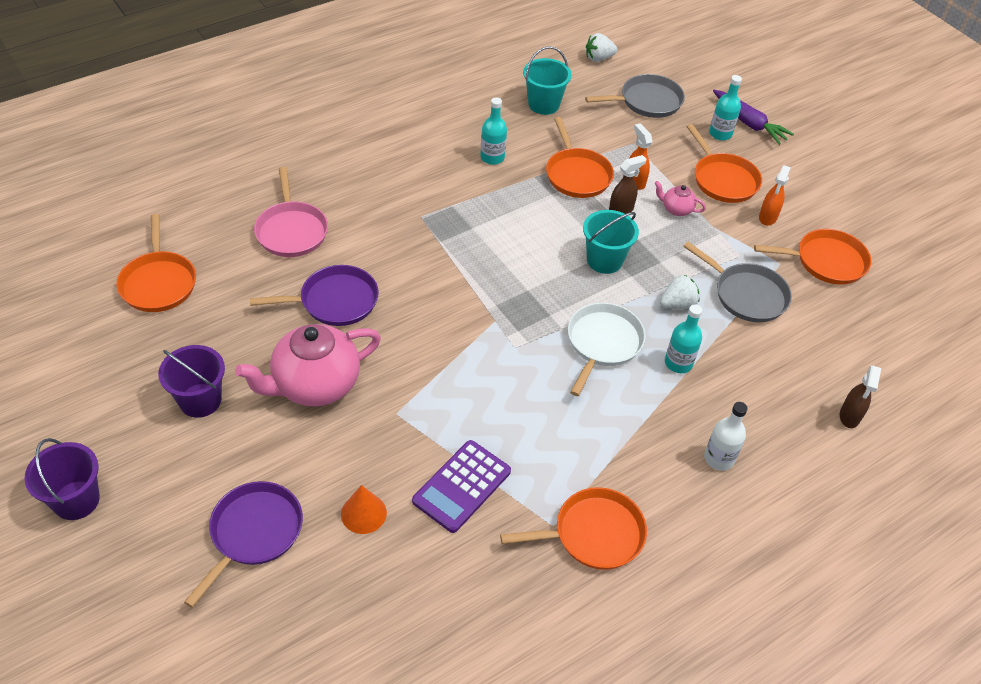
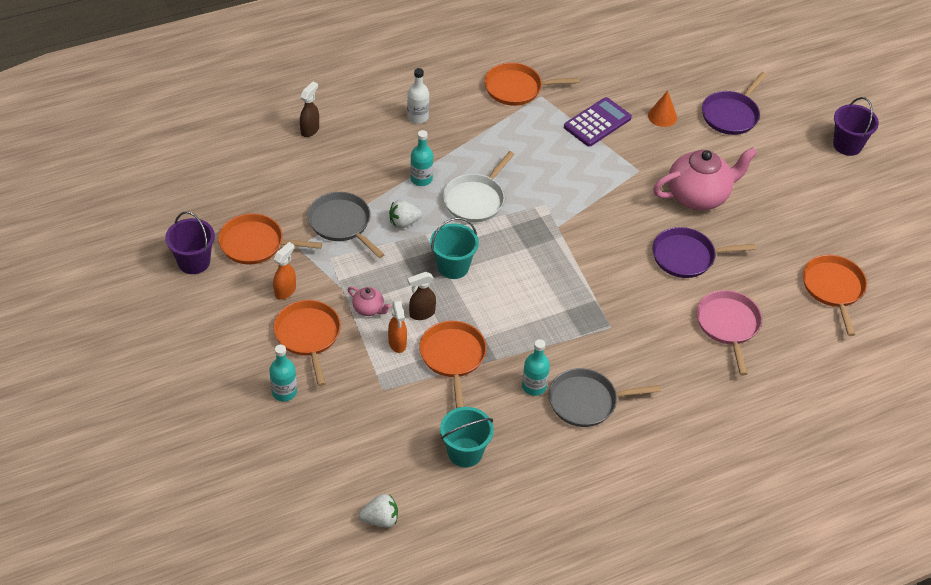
camera: 170 degrees left, 0 degrees up
purple bucket [158,345,225,418] -> purple bucket moved to [165,211,215,274]
grey pan [585,74,685,118] -> grey pan moved to [549,368,661,427]
purple carrot [713,90,794,145] -> none

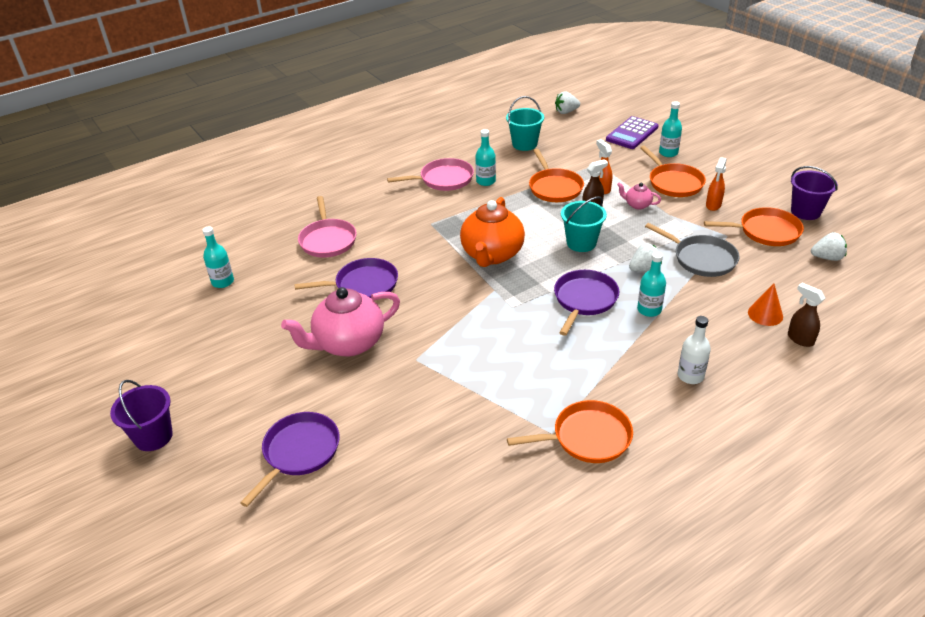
camera: 175 degrees right, 10 degrees down
brown spray bottle [300,82,319,137] -> brown spray bottle turned 120 degrees clockwise [788,283,825,347]
white pan [443,151,515,222] -> purple pan [554,270,619,336]
grey pan [549,368,661,427] -> pink pan [387,158,474,191]
purple calculator [564,97,632,147] -> purple calculator moved to [606,116,658,149]
orange cone [648,91,677,127] -> orange cone moved to [748,283,783,326]
orange pan [803,255,867,336] -> turquoise bottle [203,226,234,288]
none -> orange teapot [460,197,525,267]
none -> white strawberry [811,232,847,261]

